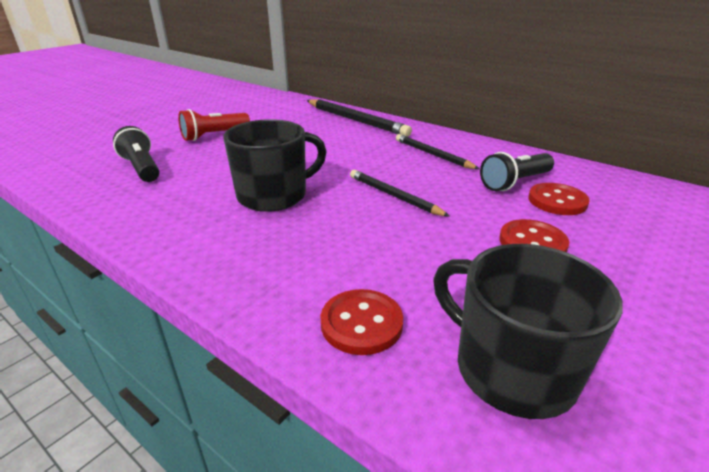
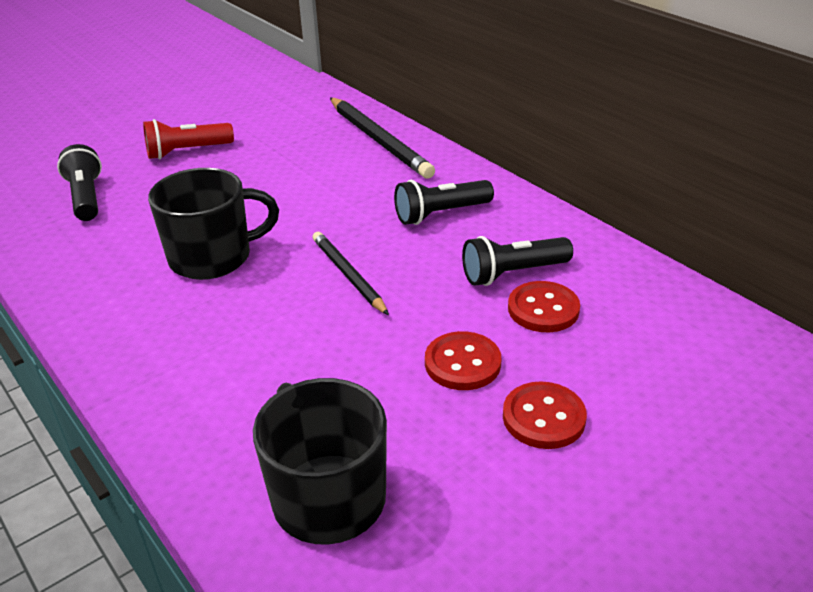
camera: 15 degrees right, 5 degrees up
red button [320,289,403,355] -> red button moved to [503,382,587,449]
black pencil [396,134,479,169] -> black flashlight [394,180,494,225]

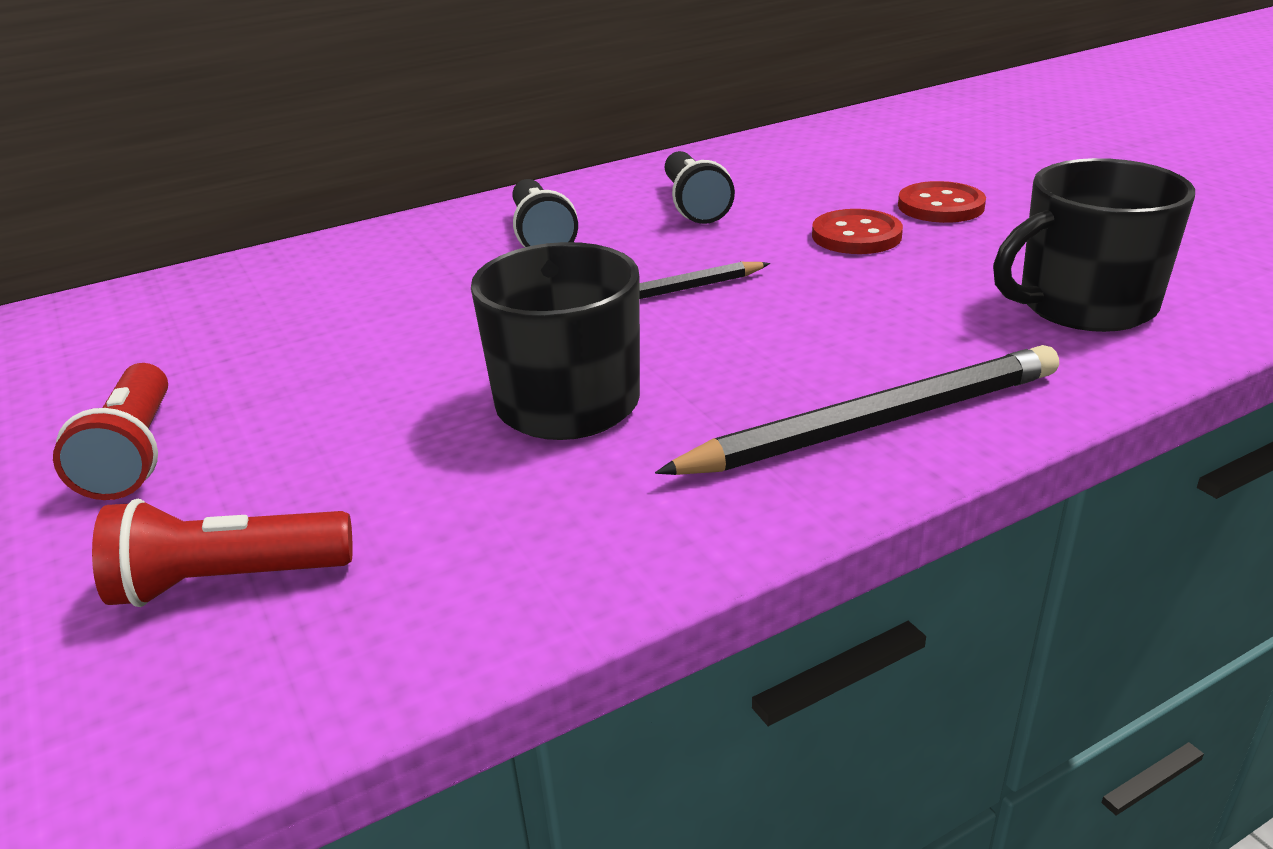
camera: 80 degrees left, 5 degrees down
black flashlight [57,144,102,221] -> red flashlight [92,499,353,607]
black pencil [330,98,435,179] -> black pencil moved to [655,345,1059,475]
red button [508,281,580,332] -> none

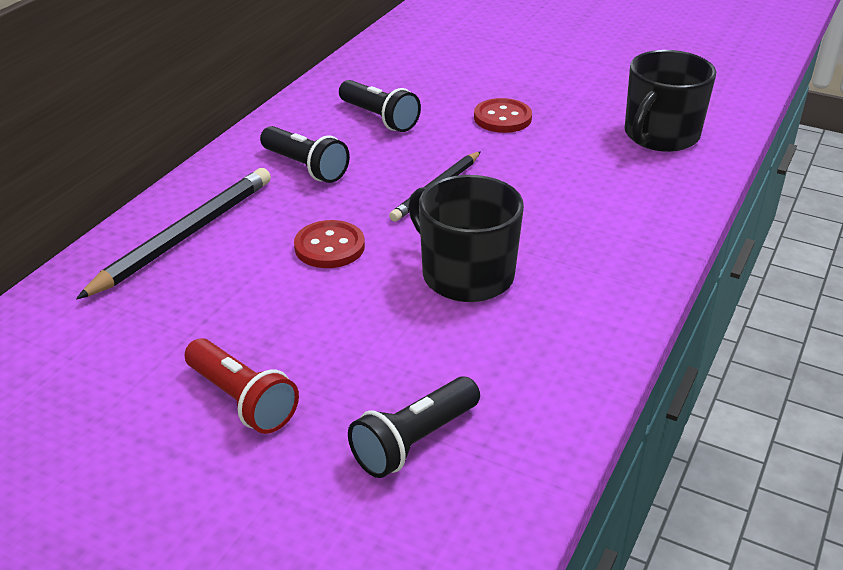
camera: 35 degrees left, 5 degrees up
red flashlight [92,499,353,607] -> black flashlight [348,376,480,478]
black pencil [655,345,1059,475] -> black pencil moved to [76,168,271,300]
red button [898,181,986,223] -> red button moved to [294,220,365,268]

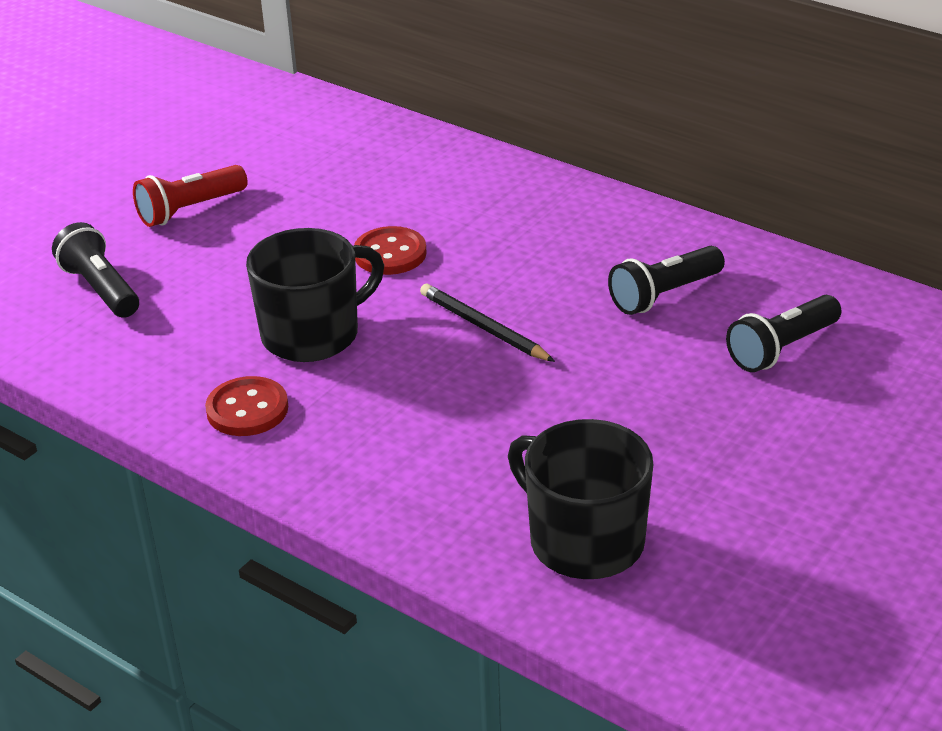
camera: 100 degrees right, 0 degrees up
black pencil [76,168,271,300] -> none
black flashlight [260,126,350,183] -> black flashlight moved to [726,295,842,372]
red button [474,98,532,133] -> red button moved to [205,376,288,436]

